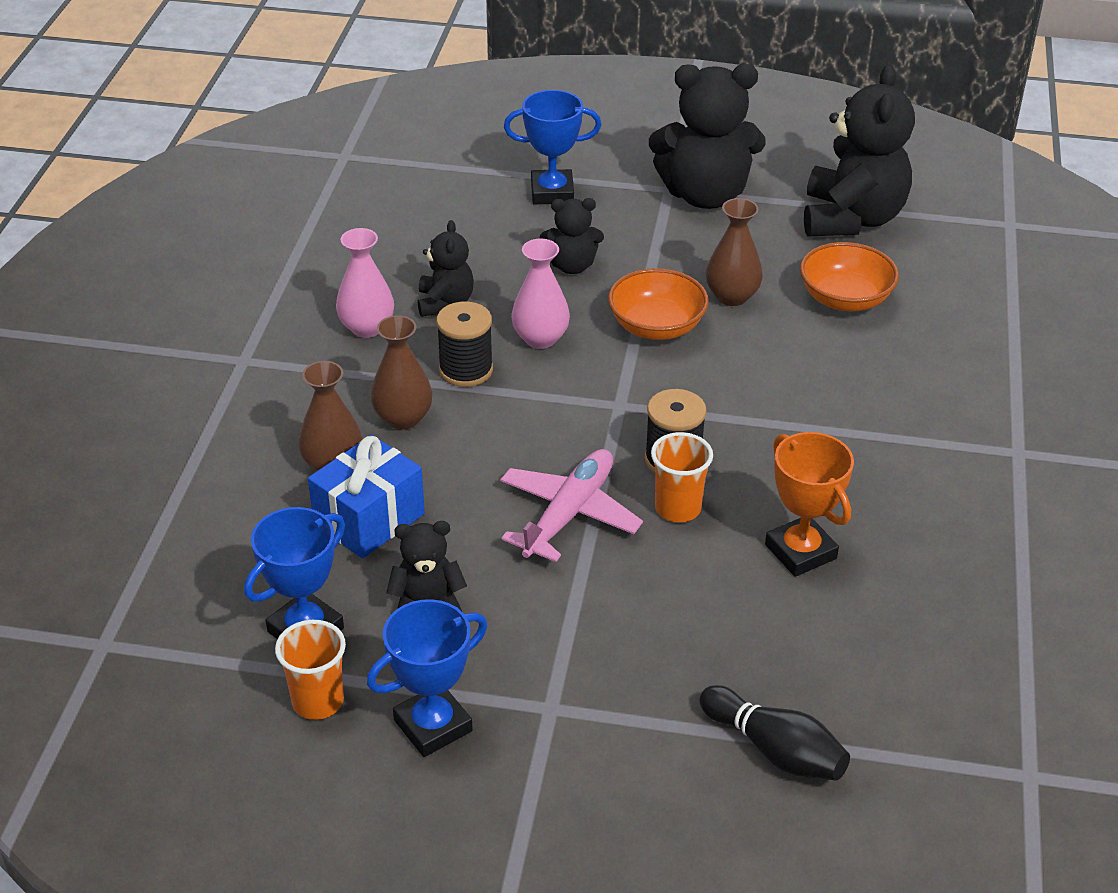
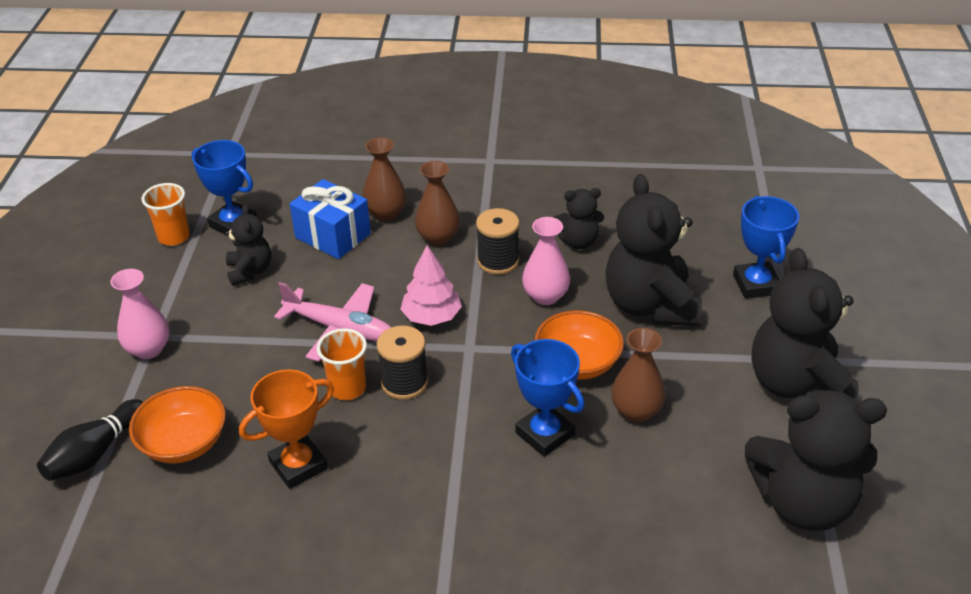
camera: 85 degrees right, 0 degrees up
pink vase [336,228,394,338] -> pink vase moved to [110,269,170,359]
blue trophy [367,599,487,757] -> blue trophy moved to [511,339,585,457]
black teddy bear [540,198,604,274] -> black teddy bear [605,174,702,326], size x1.91
orange bowl [800,242,899,311] -> orange bowl moved to [129,386,226,464]
none -> pink tree [400,245,462,326]

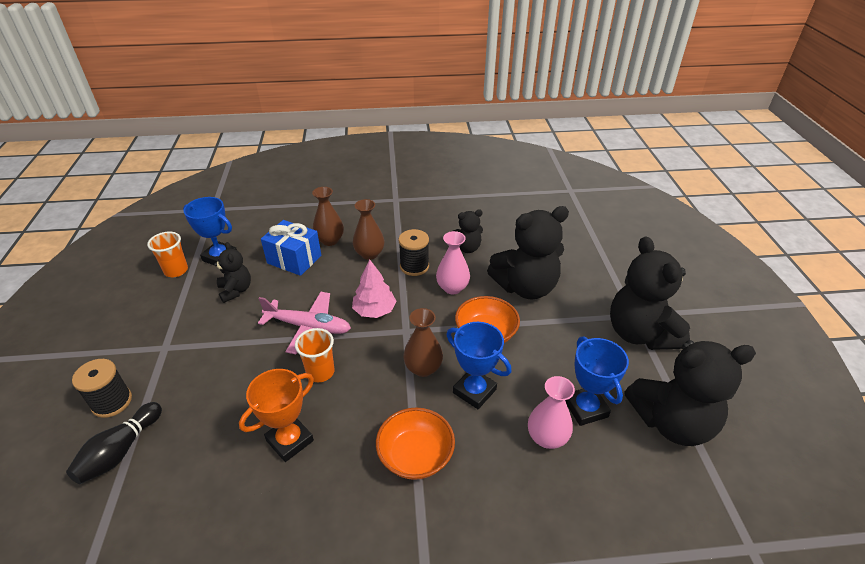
camera: 10 degrees left, 0 degrees up
pink vase [110,269,170,359] -> pink vase moved to [528,376,575,449]
orange bowl [129,386,226,464] -> orange bowl moved to [376,407,455,480]
black spool [376,326,428,400] -> black spool moved to [72,359,132,418]
black teddy bear [605,174,702,326] -> black teddy bear turned 90 degrees counterclockwise [487,206,569,299]
brown vase [611,328,665,422] -> brown vase moved to [403,308,443,377]
blue trophy [733,196,799,299] -> blue trophy moved to [565,336,629,426]

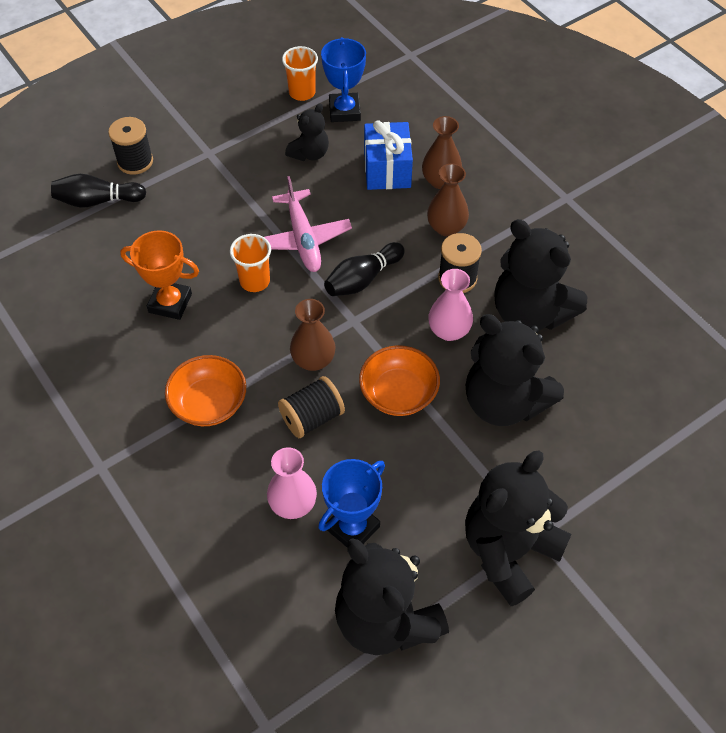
camera: 60 degrees right, 15 degrees up
pink tree [352,260,397,318] -> black bowling pin [324,242,405,296]
blue trophy [446,322,511,409] -> black spool [278,376,345,438]
black teddy bear [453,209,483,253] -> black teddy bear [494,219,587,330], size x1.91

